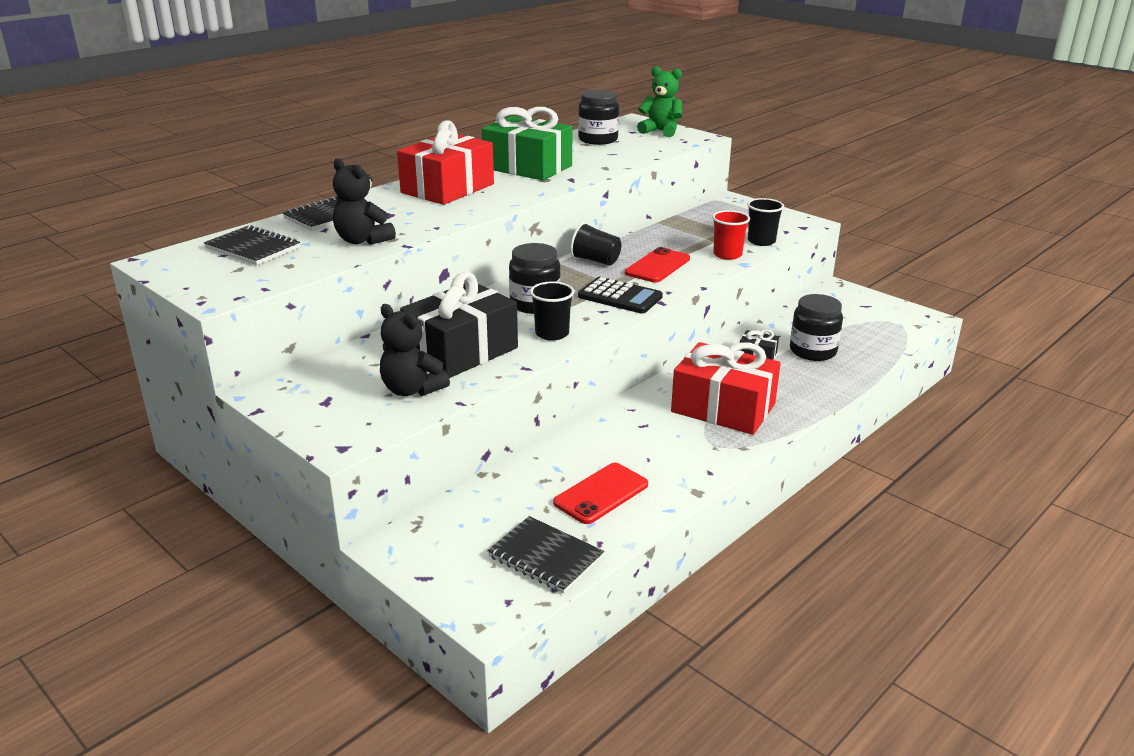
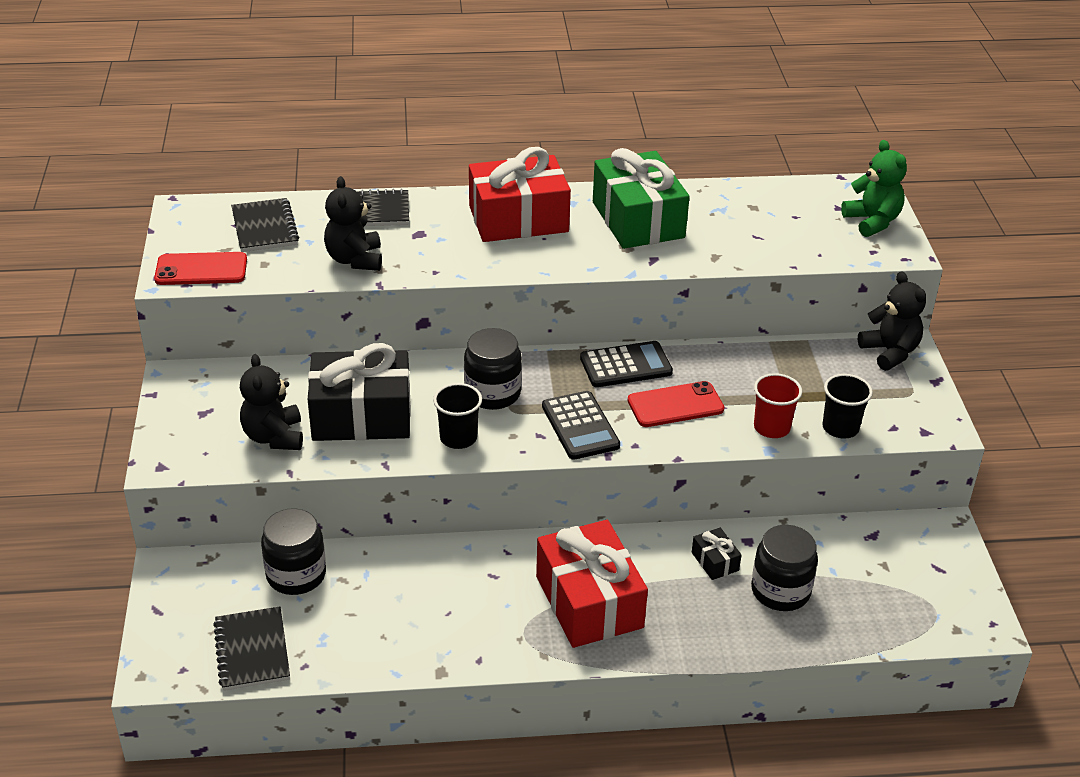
camera: 40 degrees right, 10 degrees up
red phone [553,463,648,524] -> red phone moved to [154,252,247,285]
black cup [570,222,621,266] -> black calculator [580,341,673,387]
black jar [578,90,619,145] -> black jar moved to [261,508,326,595]
none -> black teddy bear [858,271,926,371]

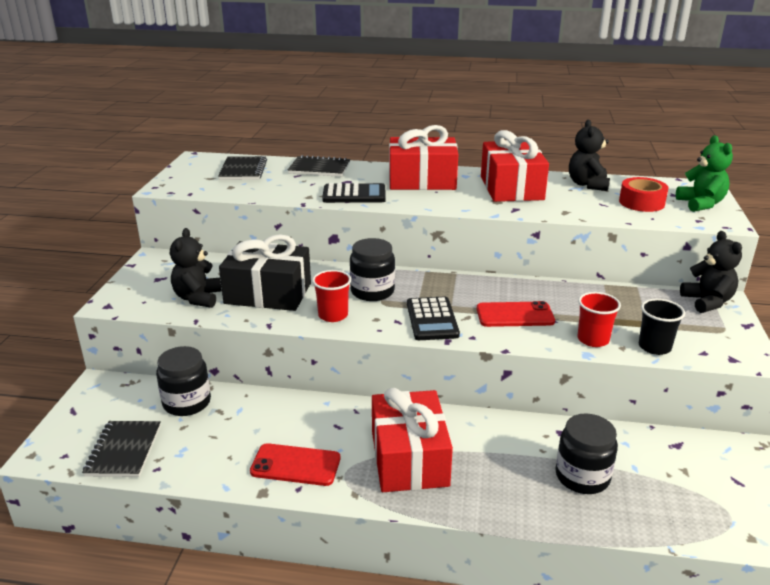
camera: 15 degrees right, 10 degrees down
red phone [154,252,247,285] -> red phone moved to [250,443,340,486]
black teddy bear [324,176,382,271] -> black teddy bear moved to [569,120,610,191]
black cup [433,383,482,449] -> red cup [312,270,351,322]
black calculator [580,341,673,387] -> black calculator moved to [322,183,386,203]
green gift [593,148,690,249] -> red gift [481,130,549,202]
black gift [692,528,742,580] -> none
none -> red tape [619,177,668,212]

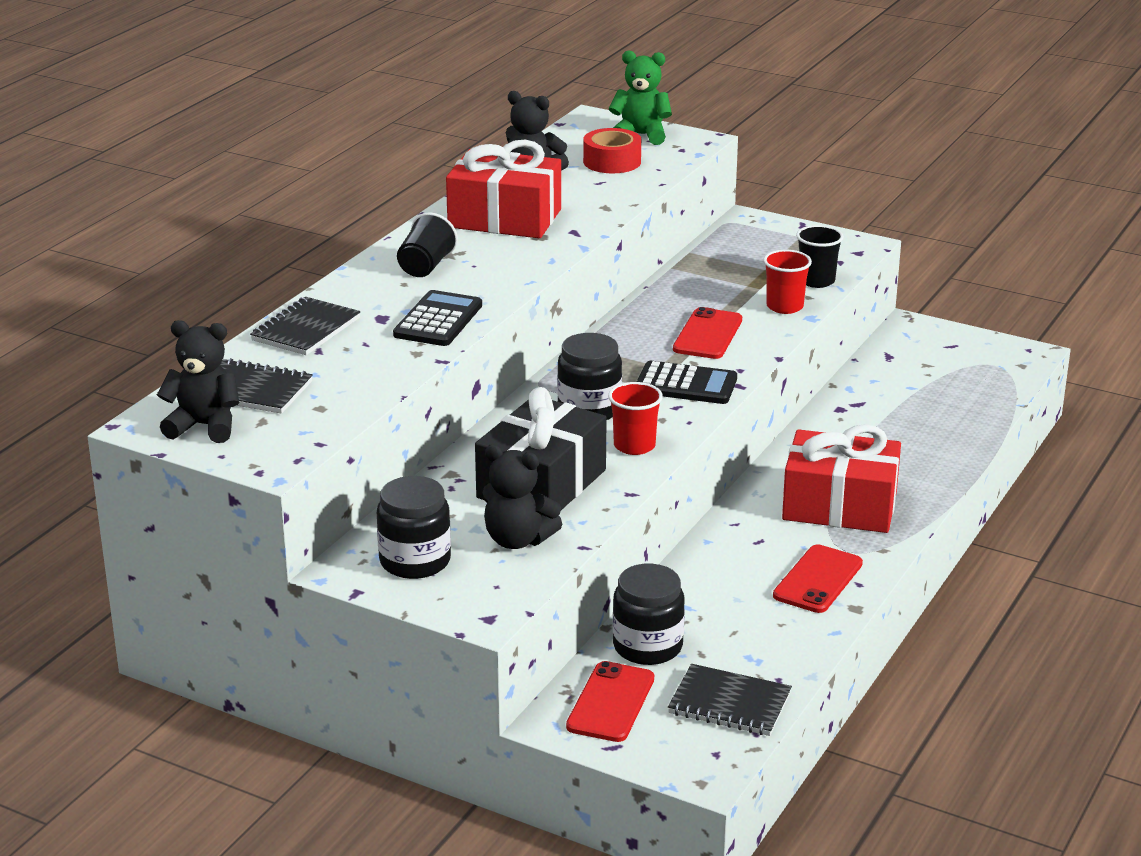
camera: 70 degrees left, 0 degrees up
red gift [389,125,458,190] -> black cup [397,212,458,277]
black jar [555,413,618,494] -> black jar moved to [377,476,451,579]
black teddy bear [680,231,742,313] -> black teddy bear moved to [157,320,239,443]
none -> red phone [566,661,654,742]

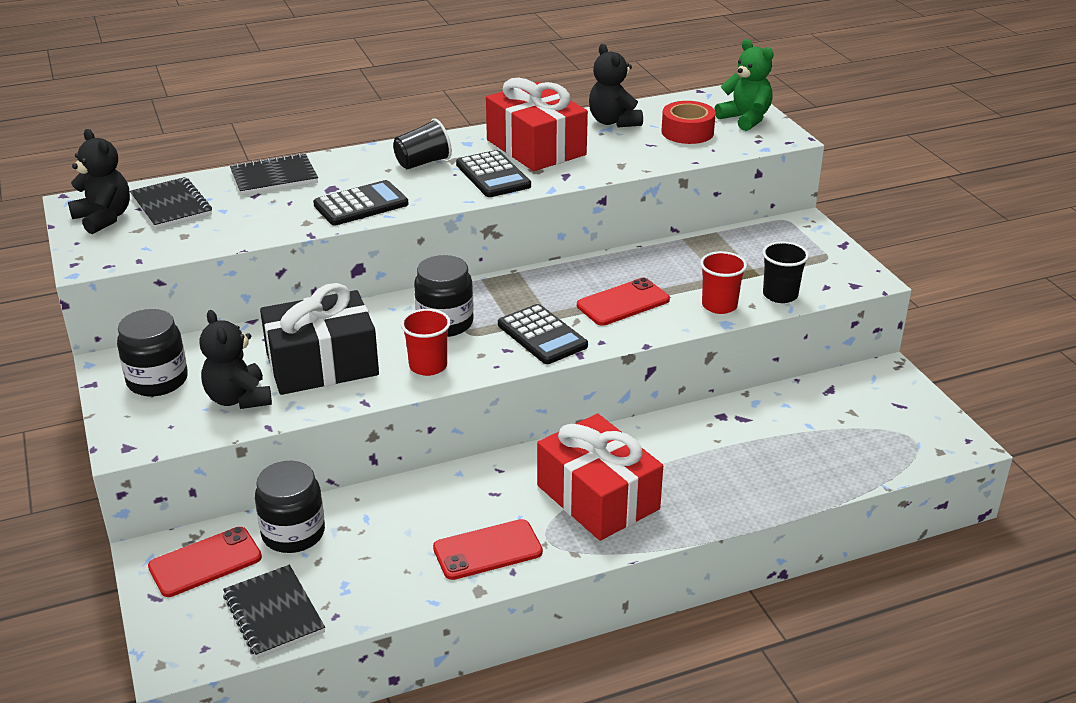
camera: 40 degrees right, 5 degrees up
none -> black calculator [456,150,531,197]

